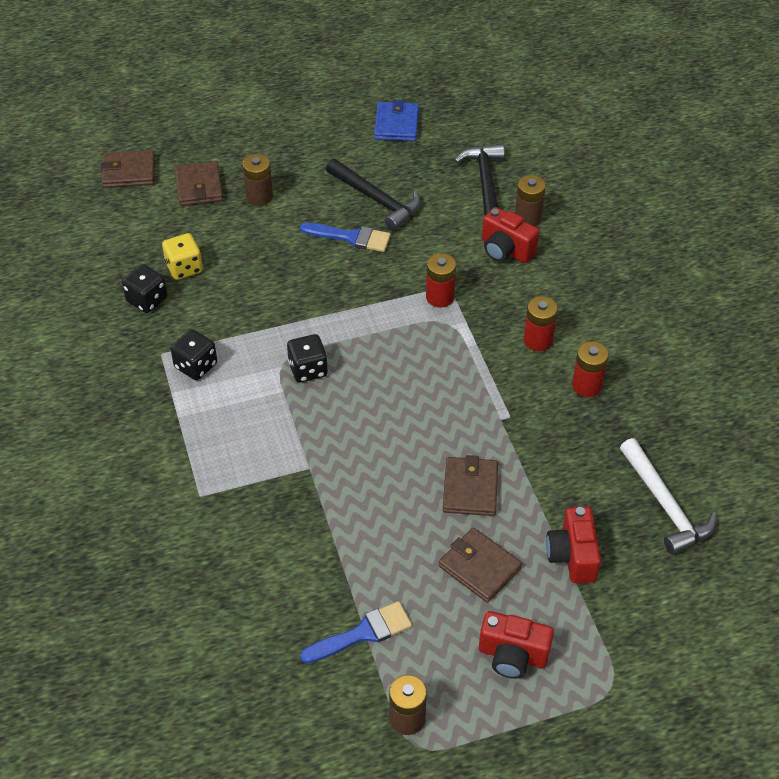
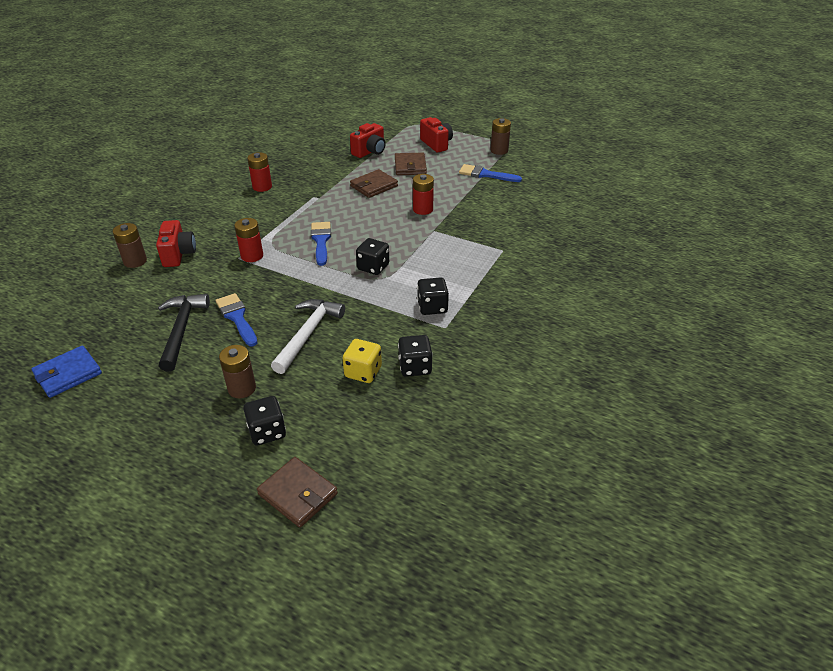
camera: 135 degrees left, 10 degrees down
brown wallet [175,161,223,206] -> black dice [243,396,286,446]
black hammer [454,144,504,215] -> none
red battery [524,296,558,351] -> red battery moved to [413,174,434,215]
white hammer [620,438,717,555] -> white hammer moved to [271,299,345,374]
none -> blue brush [311,222,331,266]

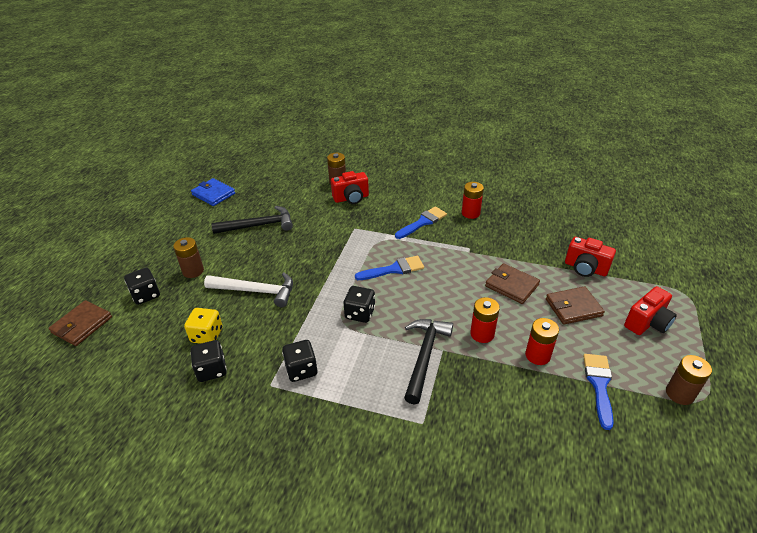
camera: 80 degrees right, 0 degrees up
blue brush [215,293,258,347] -> blue brush moved to [395,206,447,239]
red battery [234,218,263,262] -> red battery moved to [525,318,559,365]
none -> black hammer [404,319,453,404]

